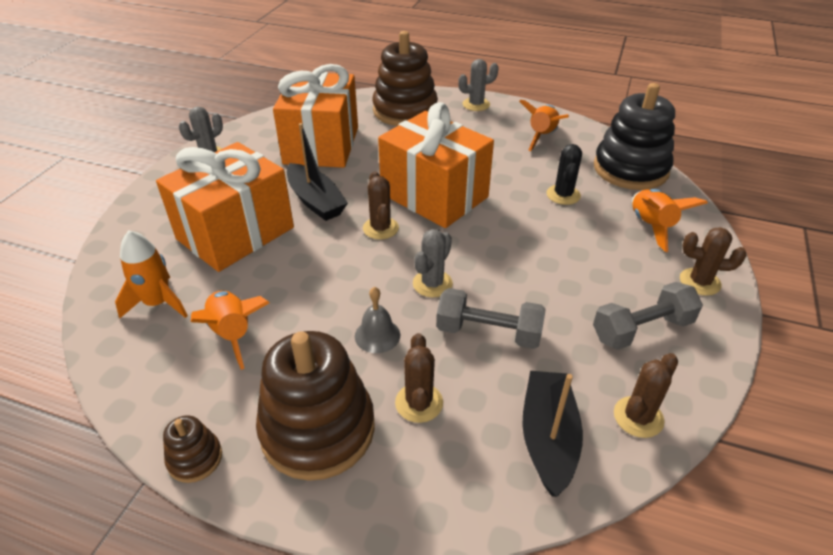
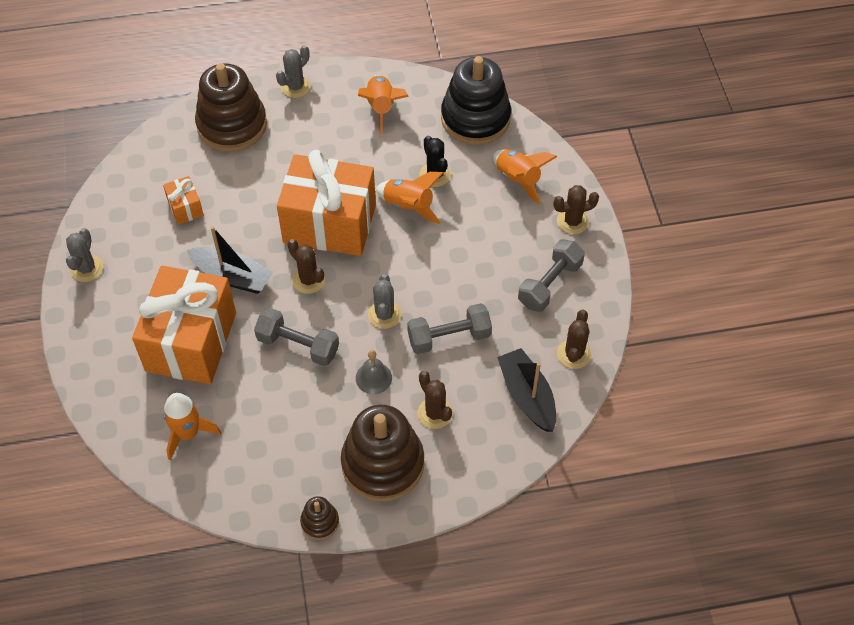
camera: 30 degrees left, 15 degrees up
orange rocket [191,290,269,370] -> orange rocket moved to [376,172,443,224]
orange gift [273,64,358,168] -> orange gift [163,176,204,225], size x0.42
none -> grey dumbbell [254,308,339,366]

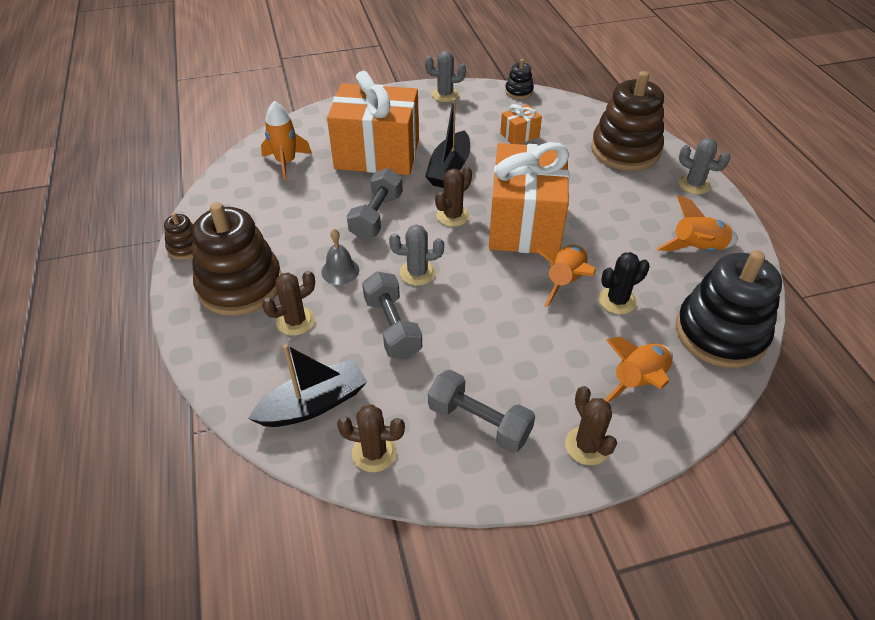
camera: 85 degrees right, 10 degrees down
none -> black stacking toy [505,59,534,99]

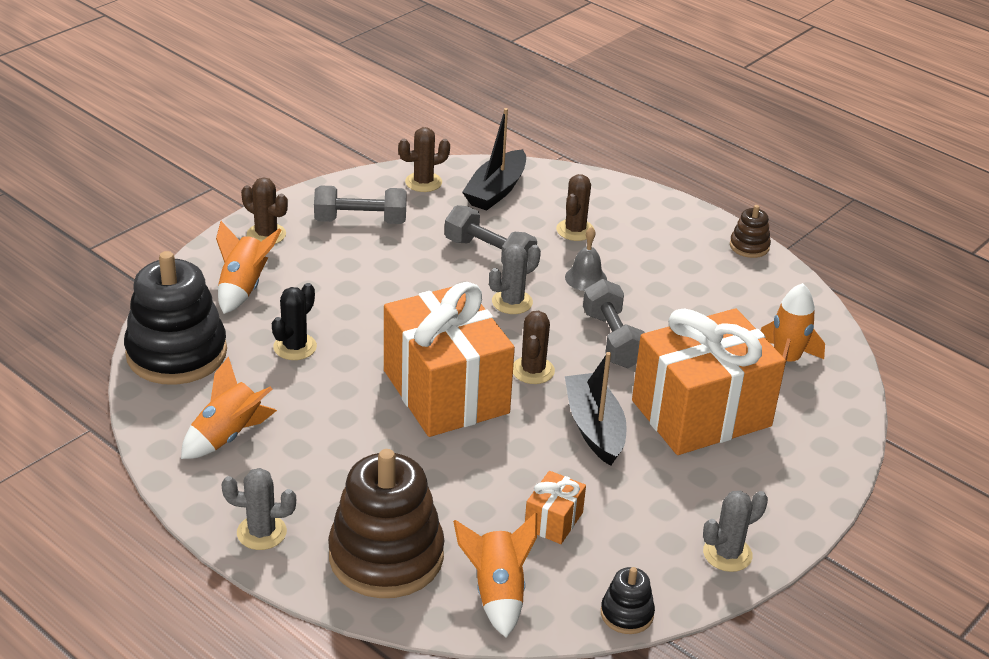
camera: 145 degrees right, 10 degrees down
brown stacking toy [192,202,282,316] -> none
orange rocket [535,245,596,307] -> orange rocket moved to [453,513,537,638]

